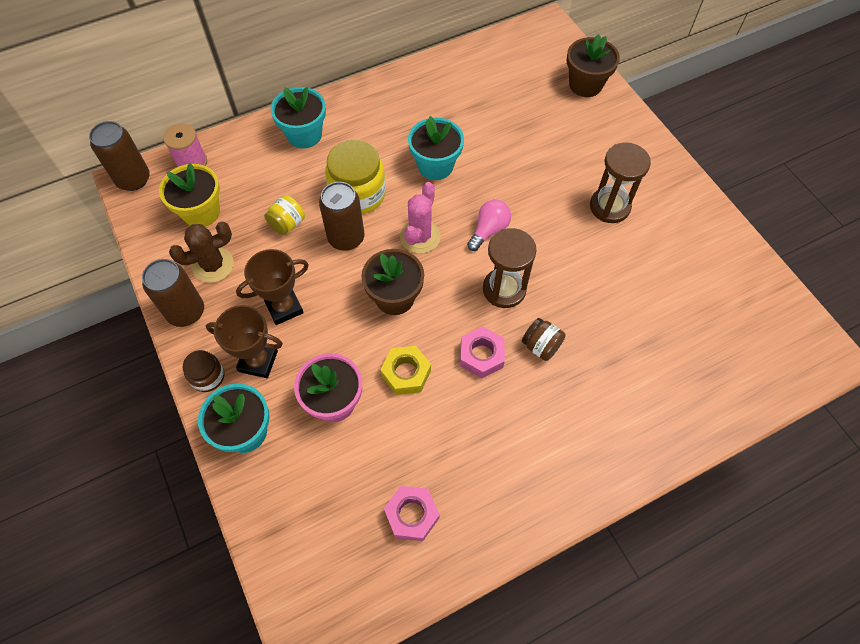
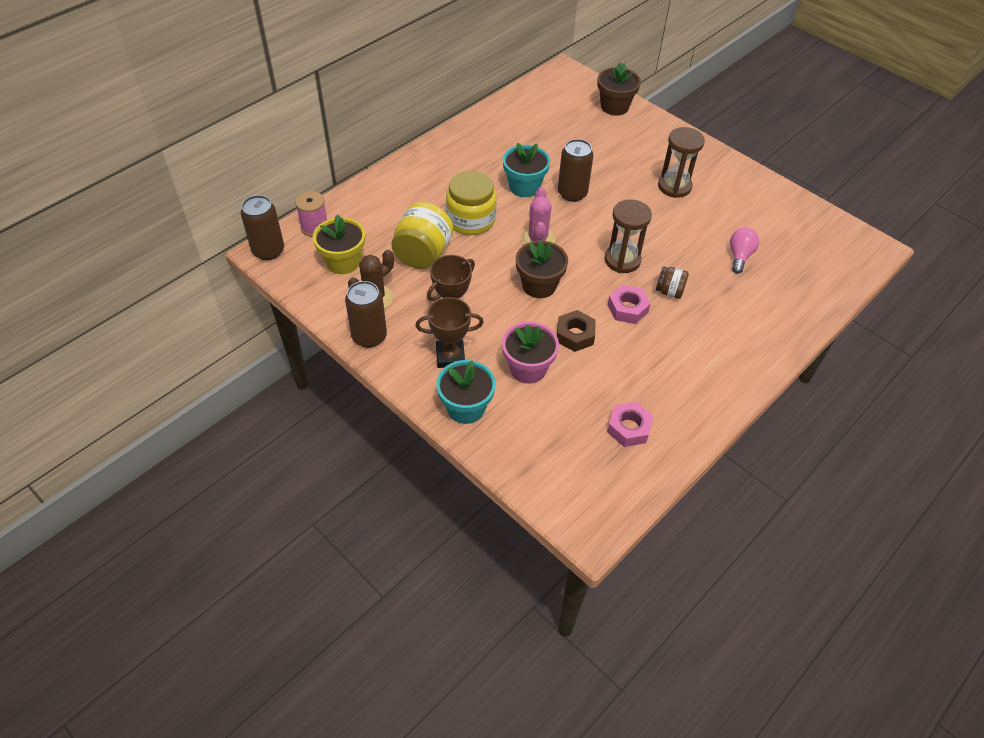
camera: 20 degrees left, 10 degrees down
brown jar [183,350,224,392] -> none
yellow jar [264,195,305,235] -> yellow jar [391,202,453,269], size x1.87
turquoise flower pot [271,87,326,149] -> none
brown can [319,182,365,251] -> brown can moved to [558,139,594,202]
yellow nut [380,346,431,395] -> brown nut [557,310,595,352]
pink light bulb [467,200,511,251] -> pink light bulb moved to [730,228,760,274]

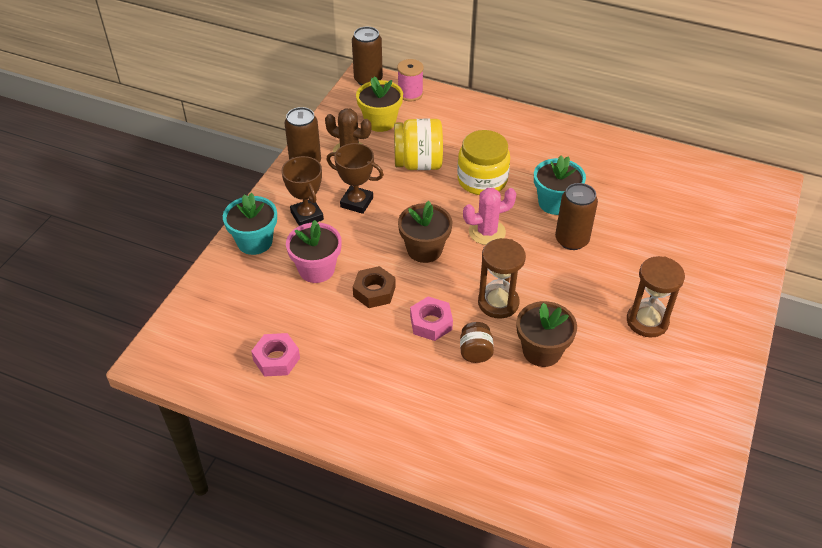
camera: 70 degrees right, 5 degrees down
brown flower pot [597,62,641,116] -> brown flower pot moved to [517,301,577,367]
pink light bulb [730,228,760,274] -> none

